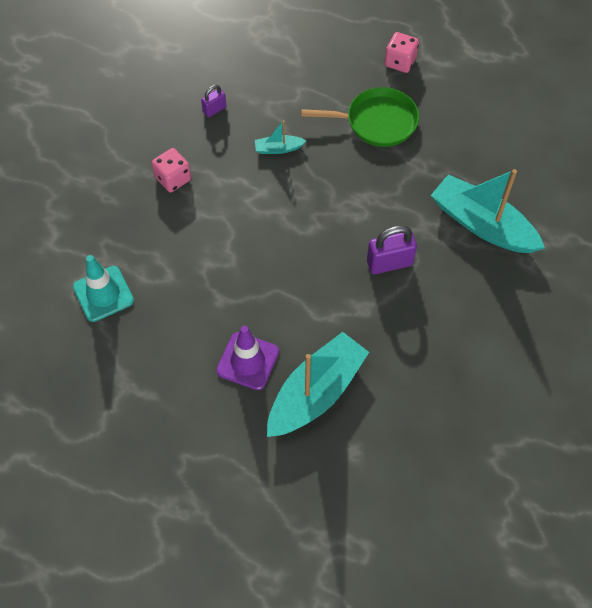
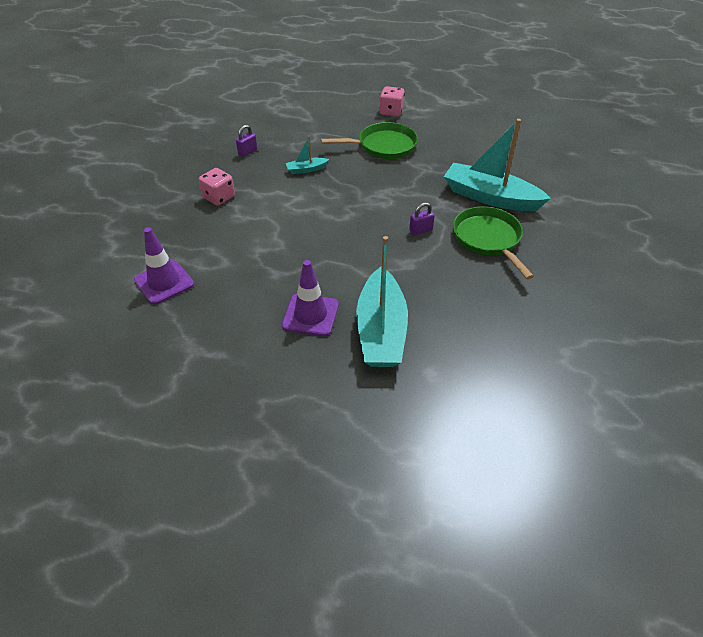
camera: 10 degrees left, 15 degrees down
turquoise traffic cone [73,255,134,322] -> purple traffic cone [134,227,194,304]
turquoise boat [267,332,369,437] -> turquoise boat turned 150 degrees clockwise [356,236,408,367]
purple padlock [367,225,417,274] -> purple padlock [409,202,435,235], size x0.58
none -> green pan [453,206,534,280]

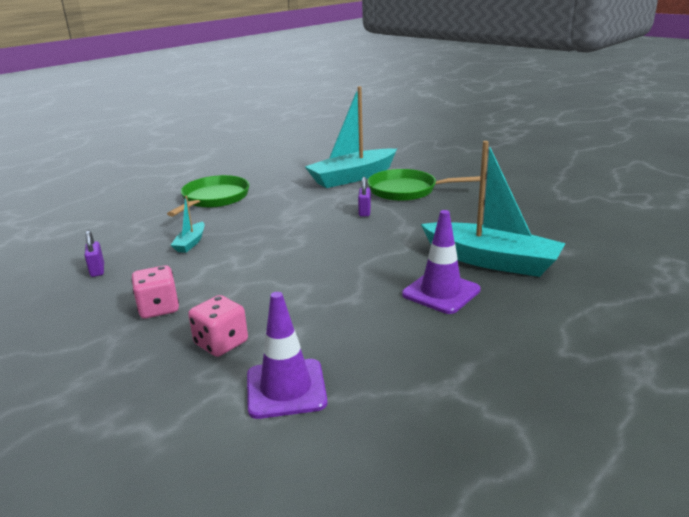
camera: 60 degrees left, 20 degrees down
pink dice [379,86,405,117] -> pink dice moved to [188,295,248,357]

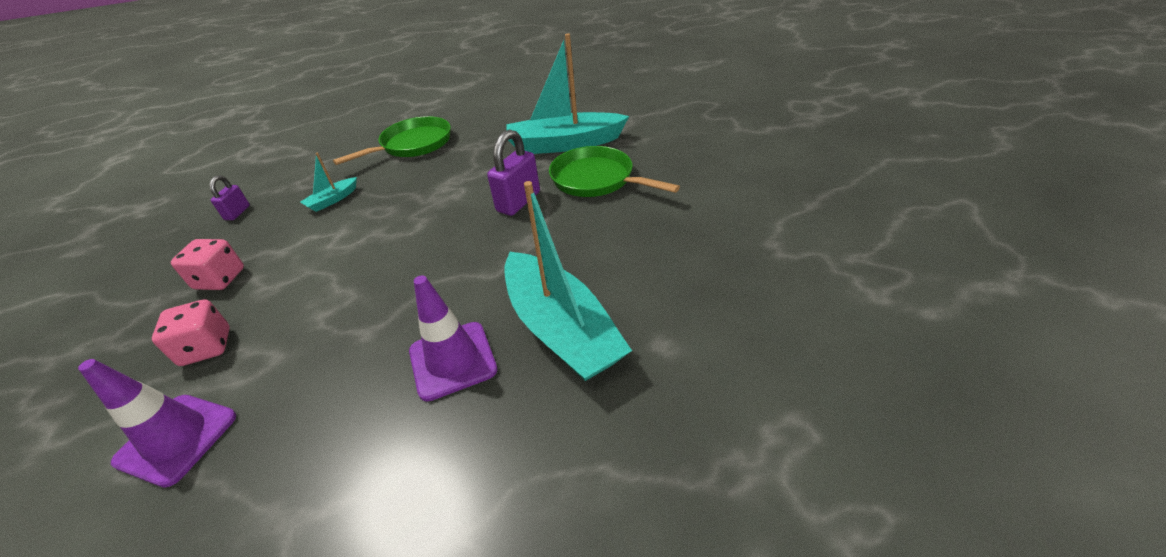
camera: 30 degrees right, 15 degrees up
purple padlock [358,177,371,217] -> purple padlock [487,130,540,216], size x1.74

